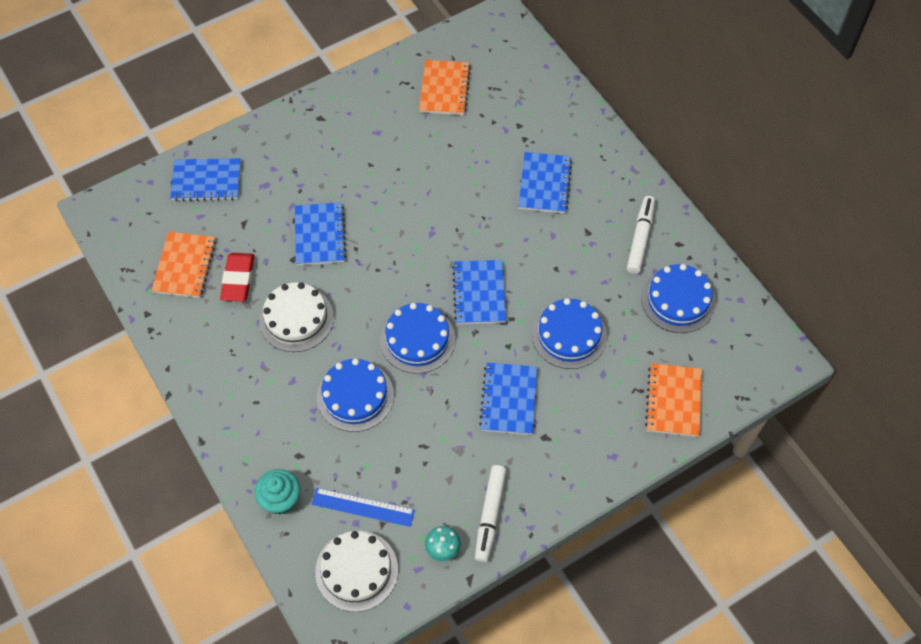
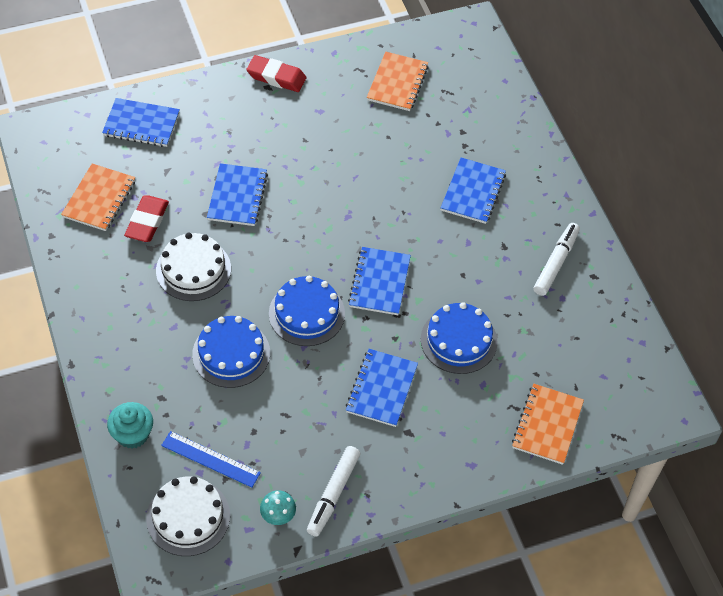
camera: 10 degrees right, 5 degrees down
blue cake [641,264,716,333] -> none
none -> red eraser [247,55,306,92]

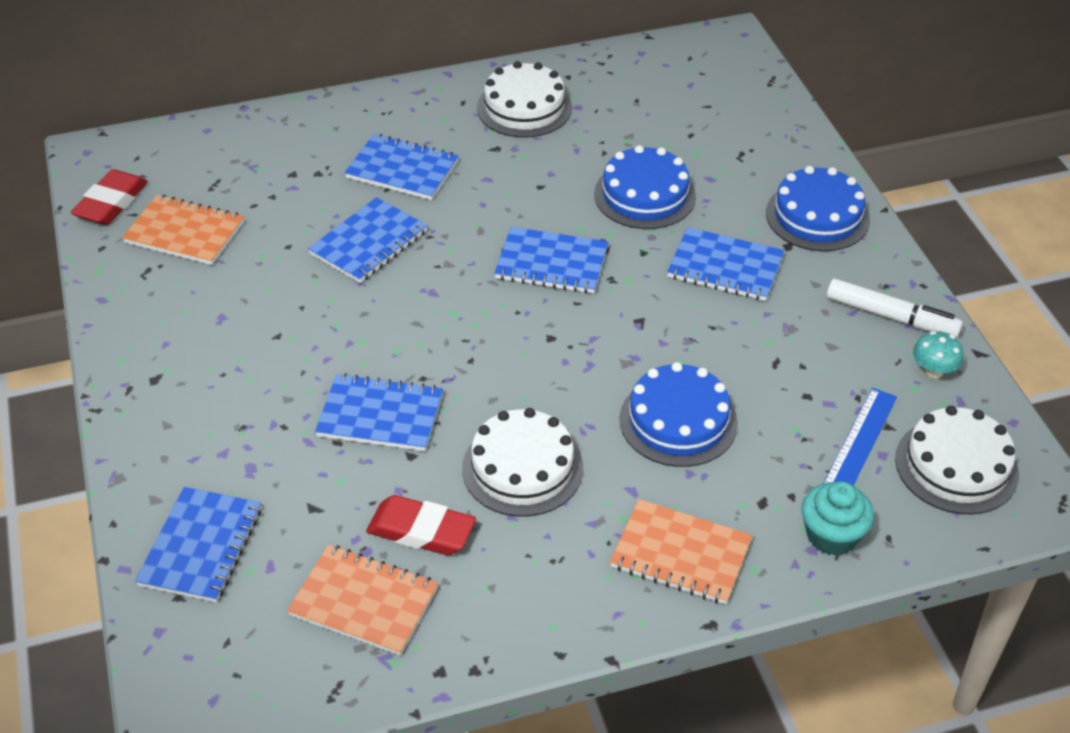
camera: 85 degrees left, 10 degrees down
red eraser [247,55,306,92] -> red eraser moved to [71,169,148,225]
blue cake [269,276,345,346] -> blue cake moved to [766,166,870,251]
orange notebook [512,384,584,465] -> orange notebook moved to [610,499,752,604]
white marker [533,223,580,296] -> white cake [477,61,572,138]
none -> blue notebook [308,197,428,283]

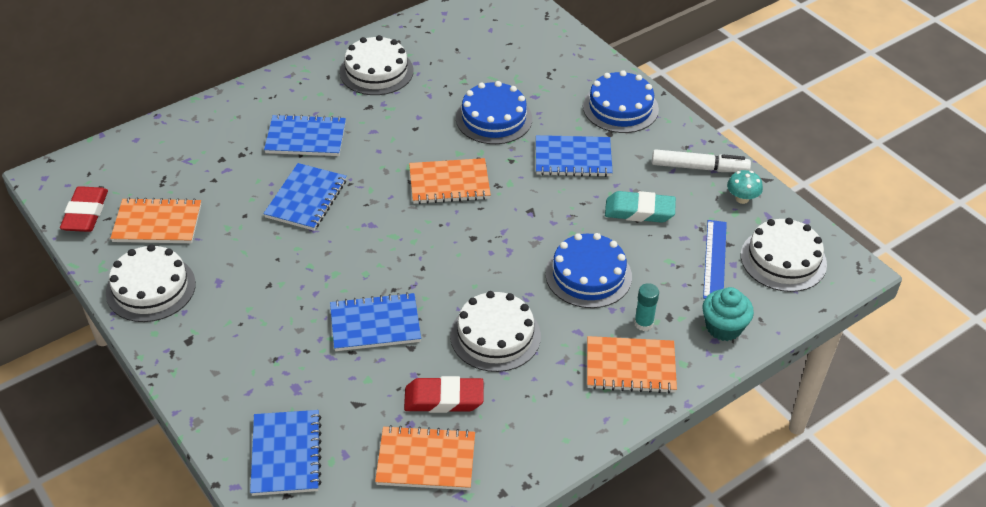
camera: 20 degrees left, 0 degrees up
blue notebook [494,227,608,294] -> orange notebook [409,158,491,204]
none -> white cake [106,244,196,322]
none -> turquoise eraser [605,191,676,223]
none -> turquoise glue stick [634,283,659,331]

